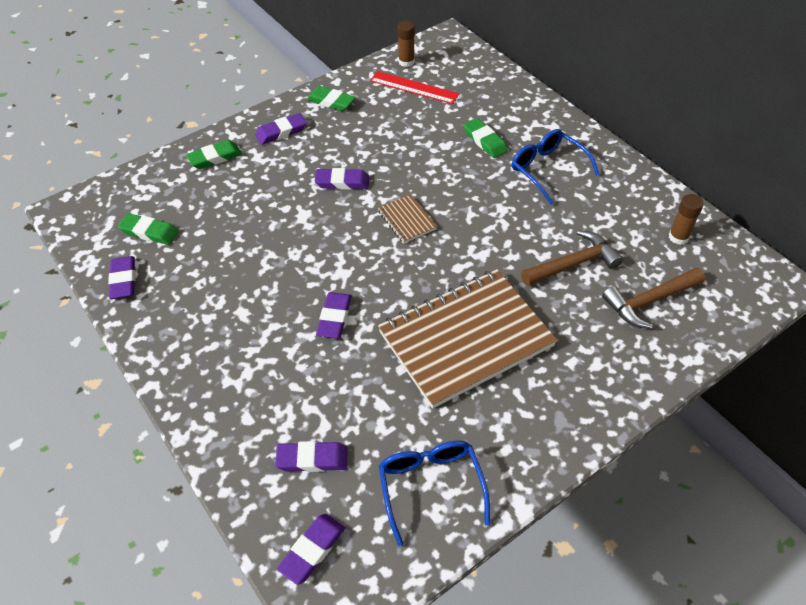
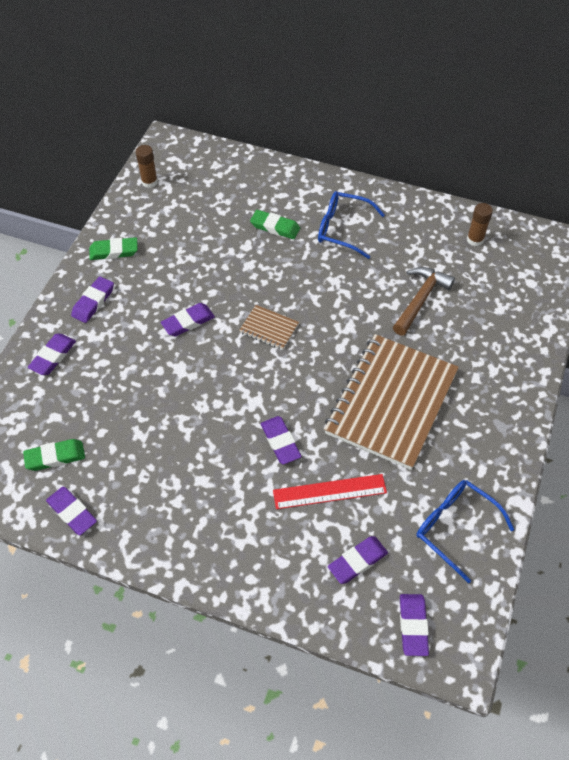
camera: 35 degrees left, 5 degrees up
green eraser [186,140,242,169] -> purple eraser [28,334,76,375]
red ruler [370,71,459,104] -> red ruler moved to [273,474,387,509]
brown hammer [602,267,705,329] -> none

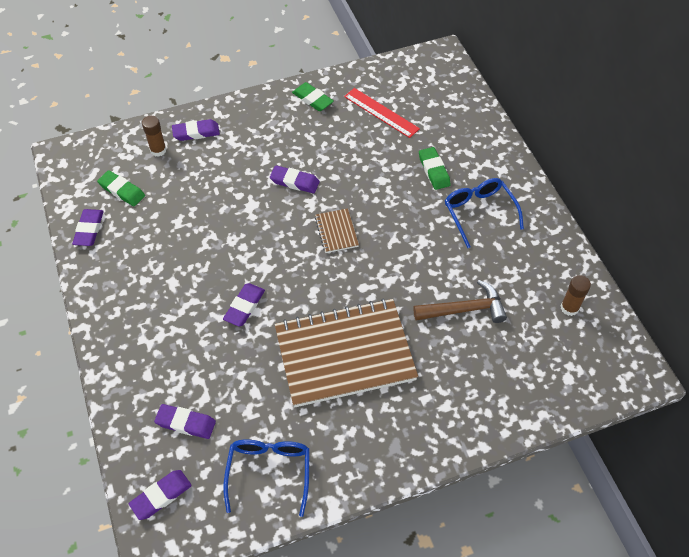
camera: 50 degrees right, 0 degrees up
purple eraser [71,276,114,323] -> none
brown glue stick [136,145,158,188] -> brown glue stick moved to [142,116,167,157]
red ruler [273,474,387,509] -> red ruler moved to [344,88,420,138]

